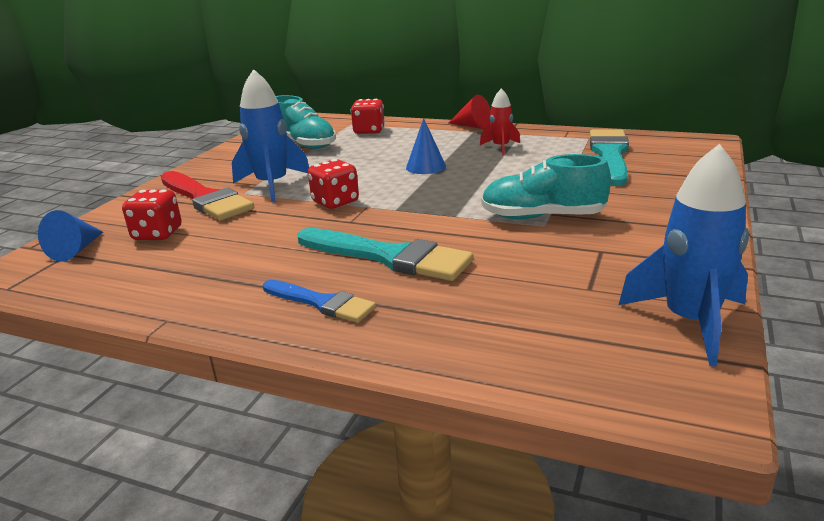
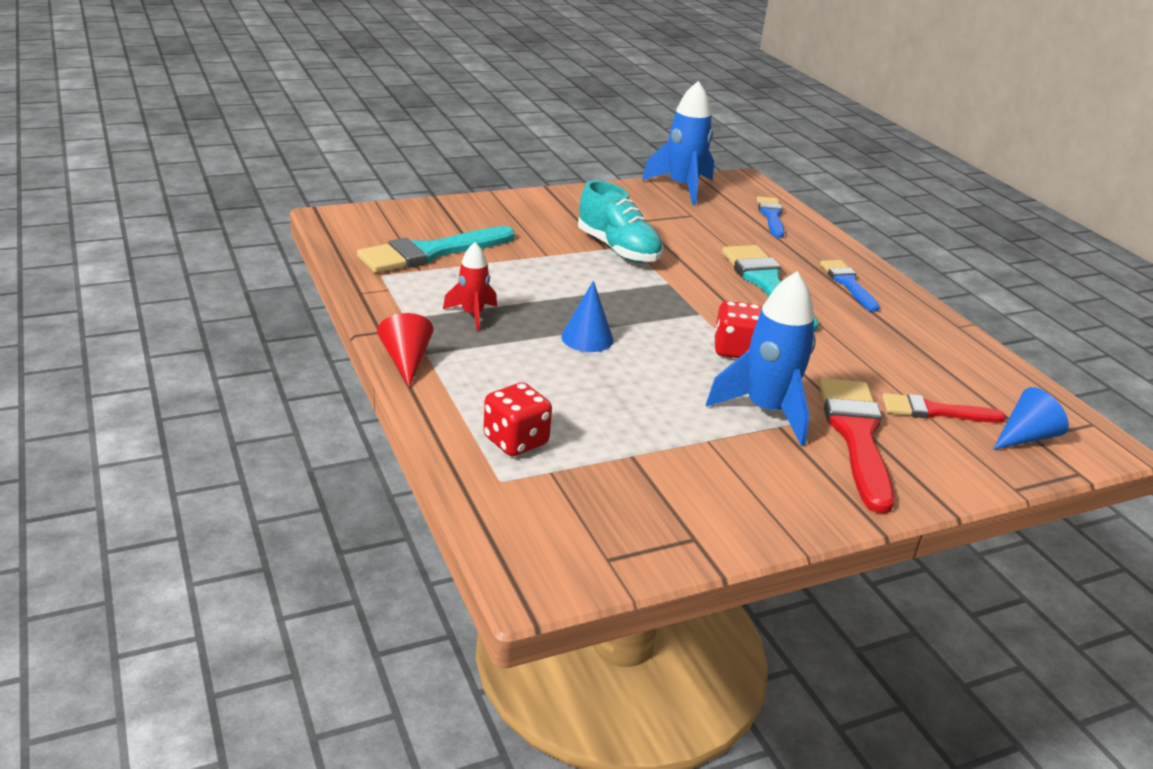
camera: 140 degrees left, 5 degrees up
red dice [122,189,182,240] -> red brush [882,393,1006,423]
turquoise shoe [276,95,336,149] -> none
none -> blue brush [757,196,785,238]

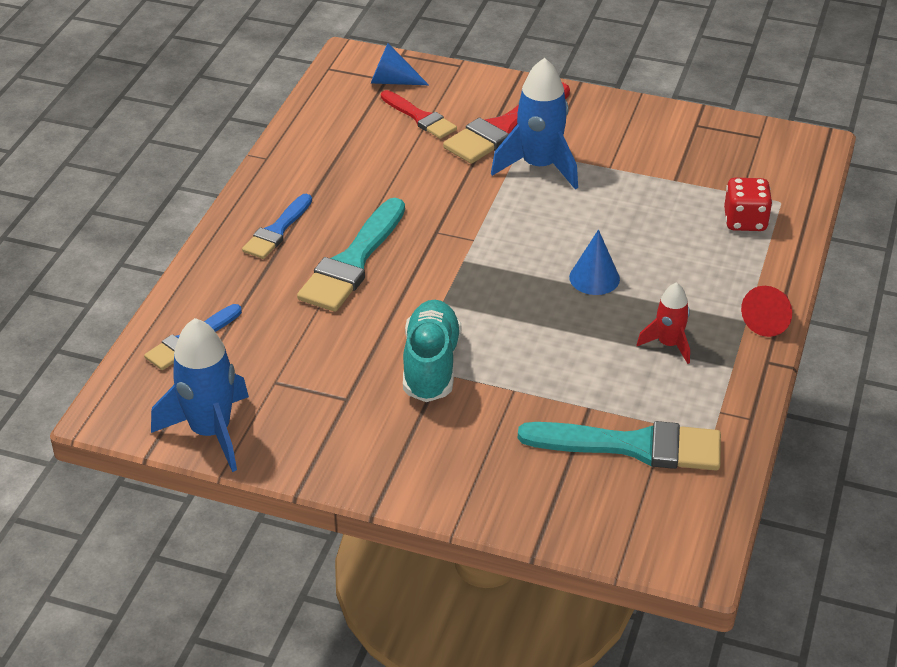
camera: 135 degrees left, 10 degrees up
red dice [714,301,762,358] -> none

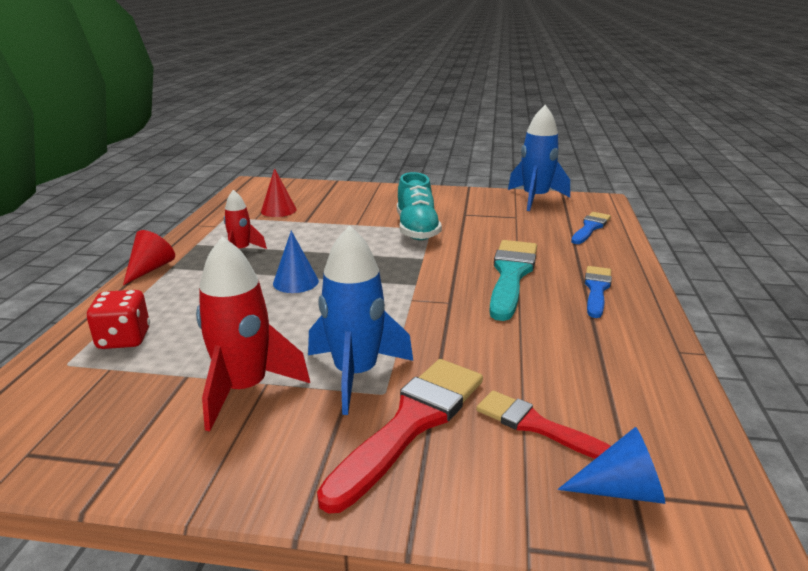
camera: 170 degrees right, 15 degrees down
turquoise brush [518,421,721,471] -> red cone [261,168,297,217]
none -> red rocket [196,236,310,431]

